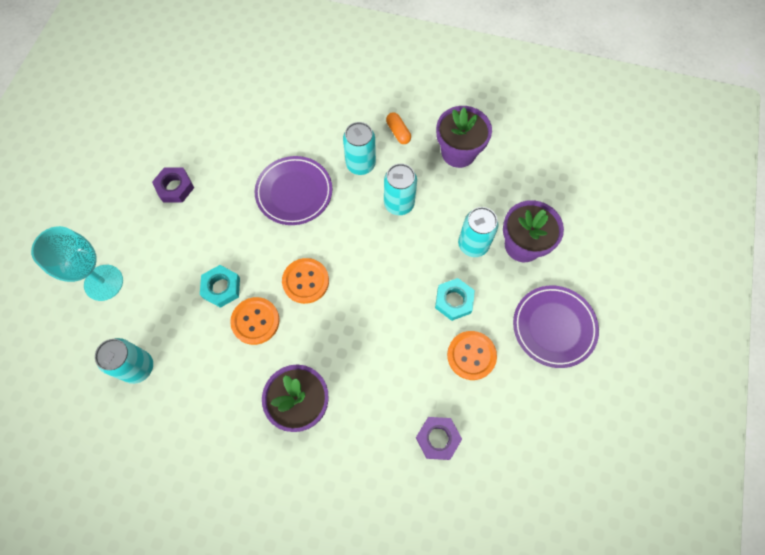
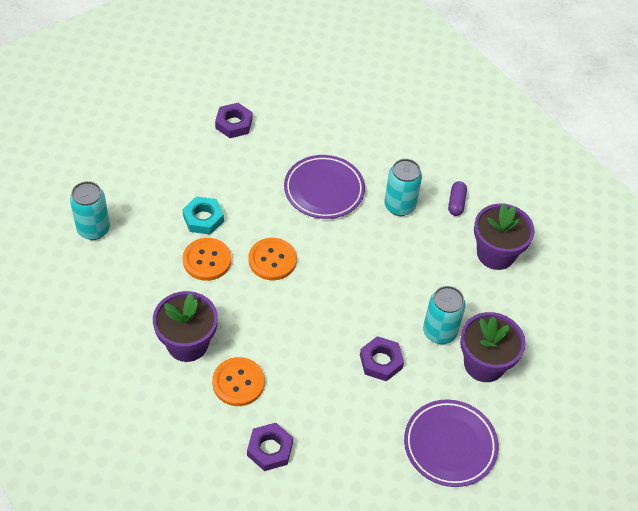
camera: 35 degrees right, 15 degrees down
turquoise goblet [31,226,123,301] -> none
turquoise can [384,164,417,215] -> none
orange capsule [386,112,411,144] -> purple capsule [448,181,467,216]
turquoise nut [435,278,475,321] -> purple nut [360,336,404,381]
orange button [447,331,497,380] -> orange button moved to [212,357,265,406]

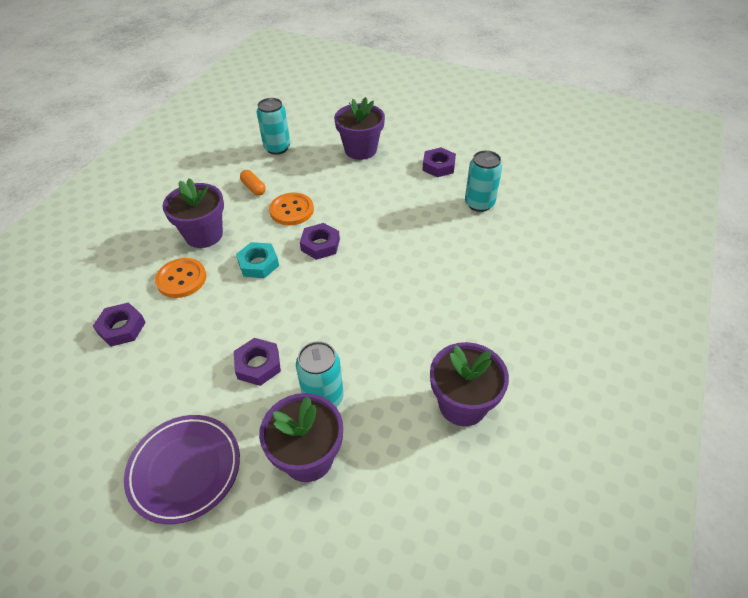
camera: 65 degrees right, 5 degrees down
turquoise nut [182,196,224,235] -> turquoise nut moved to [236,242,279,278]
orange button [248,238,297,280] -> purple nut [300,223,340,260]
purple plate [284,155,365,219] -> none
turquoise can [384,159,422,216] -> turquoise can moved to [465,150,502,212]
purple capsule [448,181,467,216] -> none
none -> orange capsule [240,170,266,196]
none -> purple flower pot [334,97,385,160]

